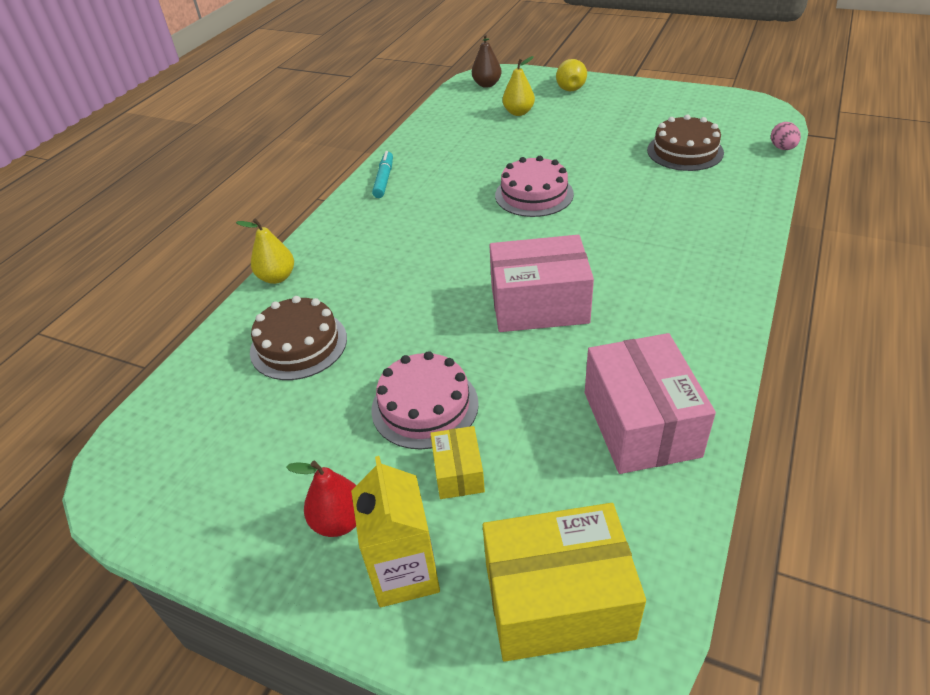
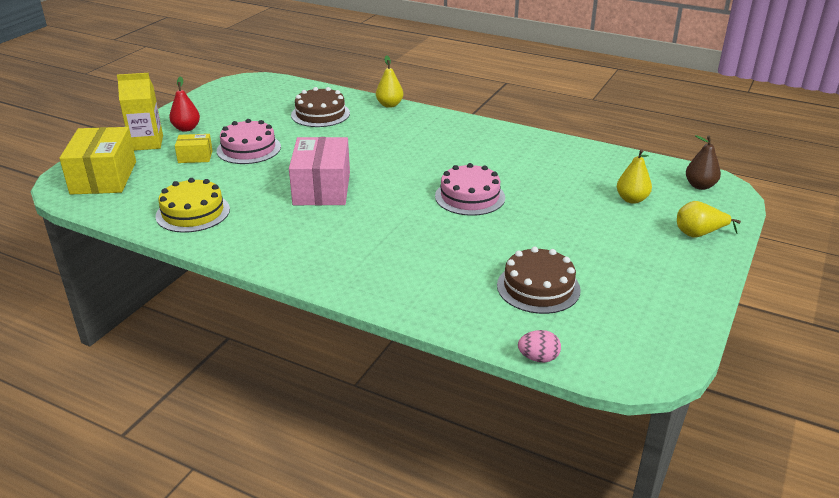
camera: 90 degrees right, 10 degrees down
turquoise marker [372,151,393,198] -> none
pink box [585,333,716,474] -> yellow cake [156,178,230,233]

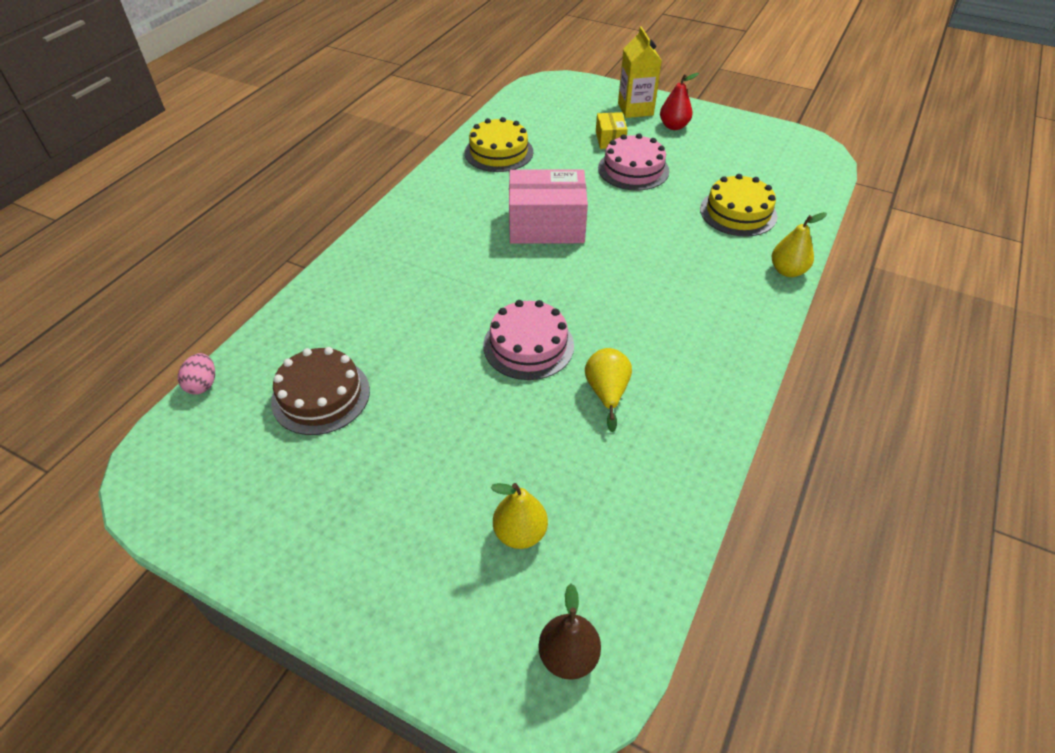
camera: 90 degrees right, 15 degrees up
yellow box [59,127,136,195] -> none
brown cake [291,87,350,127] -> yellow cake [700,174,777,237]
yellow pear [677,201,741,238] -> yellow pear moved to [585,348,632,432]

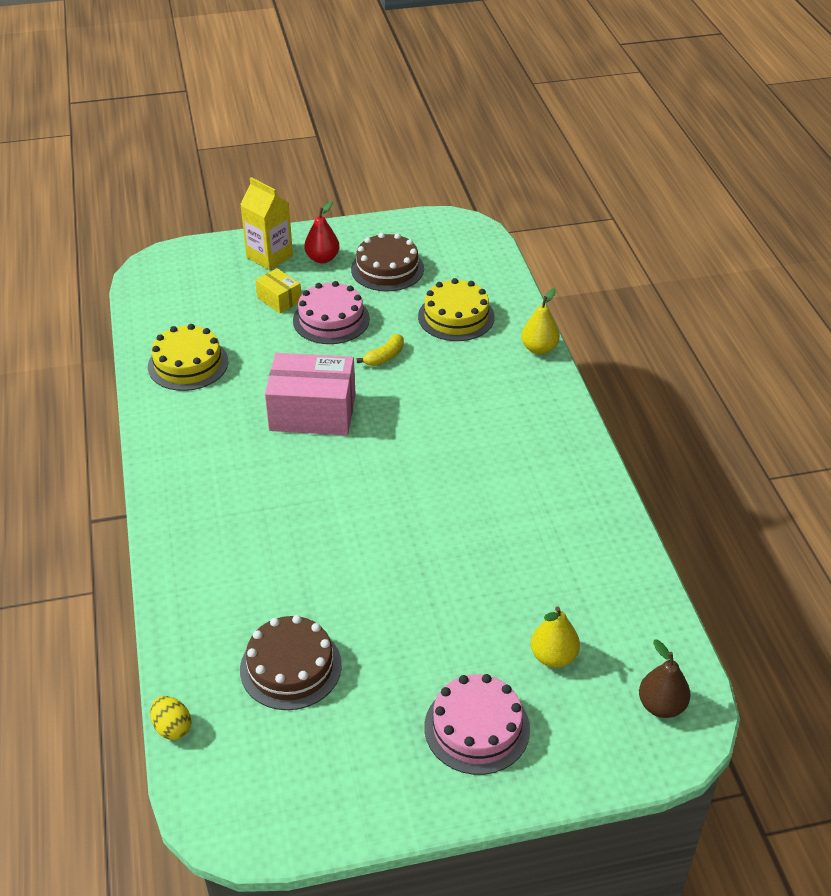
camera: 40 degrees left, 5 degrees down
pink egg [178,353,215,395] -> yellow egg [150,696,191,740]
pink cake [483,300,574,380] -> pink cake moved to [424,674,530,775]
pink box [509,169,588,244] -> pink box turned 45 degrees clockwise [265,353,356,435]
yellow pear [585,348,632,432] -> none
none -> brown cake [351,233,424,291]
none -> yellow banana [357,334,404,366]

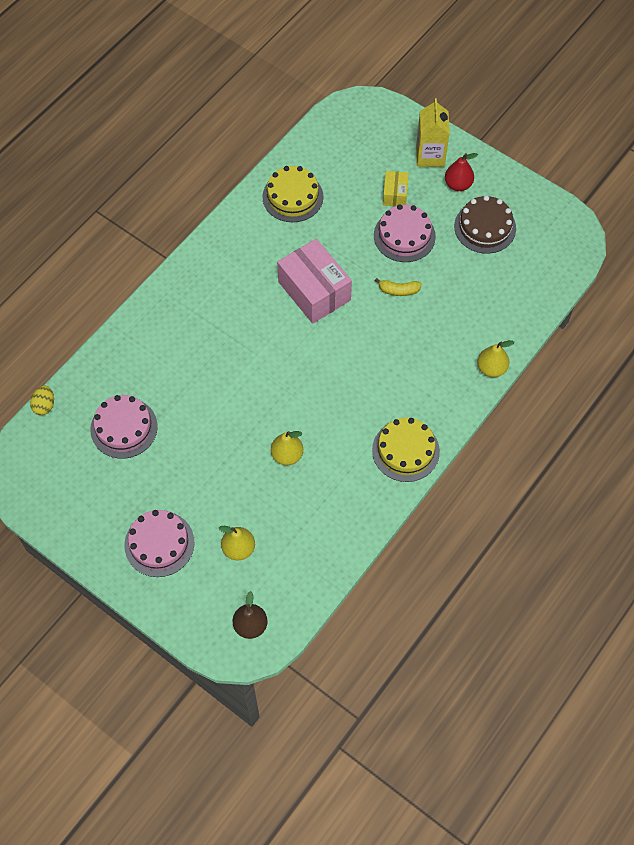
camera: 50 degrees right, 20 degrees up
brown cake [240,615,342,710] -> pink cake [90,395,158,459]
yellow cake [418,278,495,341] -> yellow cake moved to [372,418,440,482]
none -> yellow pear [271,431,303,465]

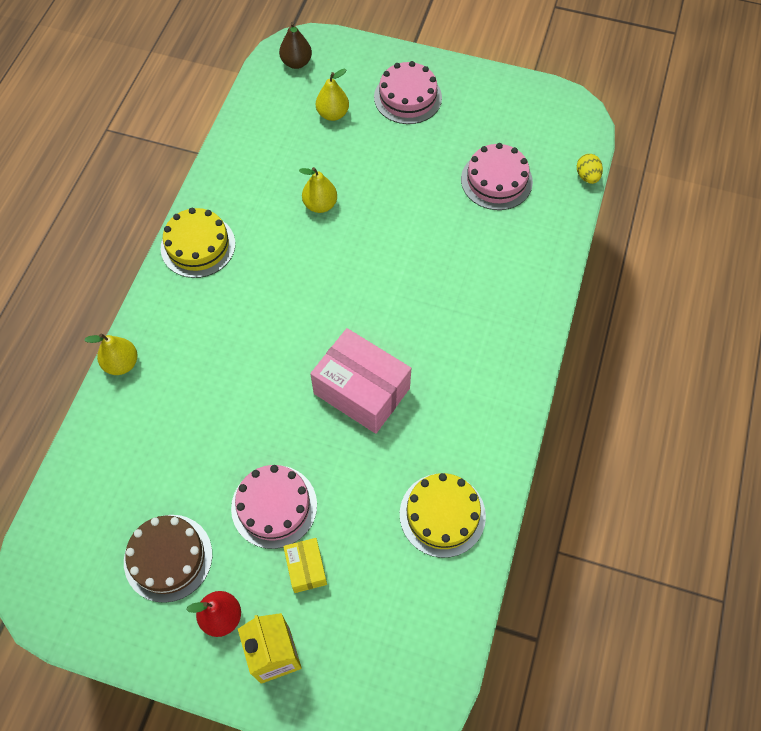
camera: 160 degrees right, 0 degrees up
yellow banana [375,278,421,296] -> none

